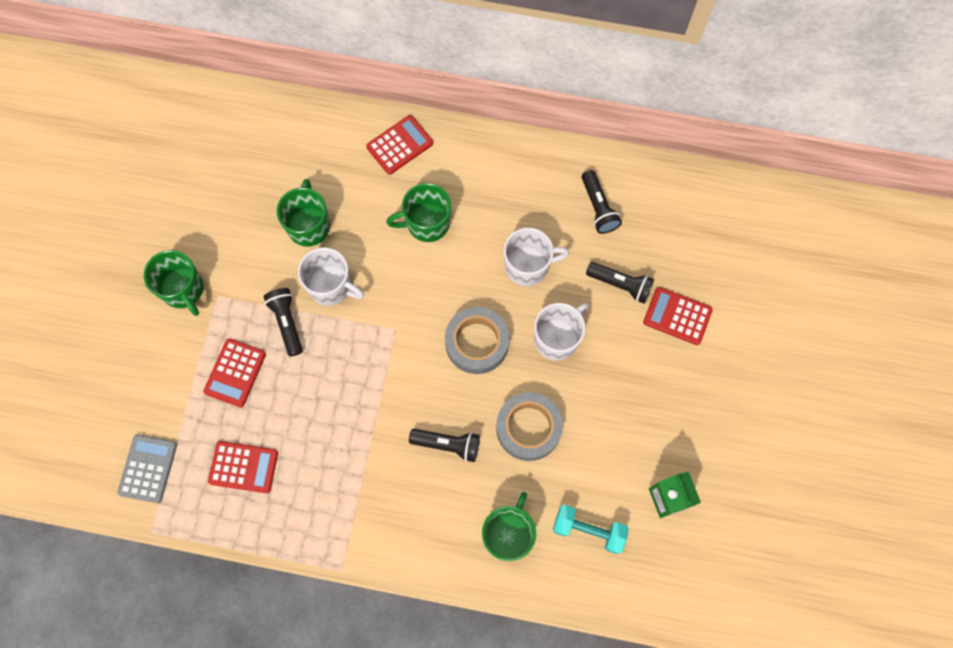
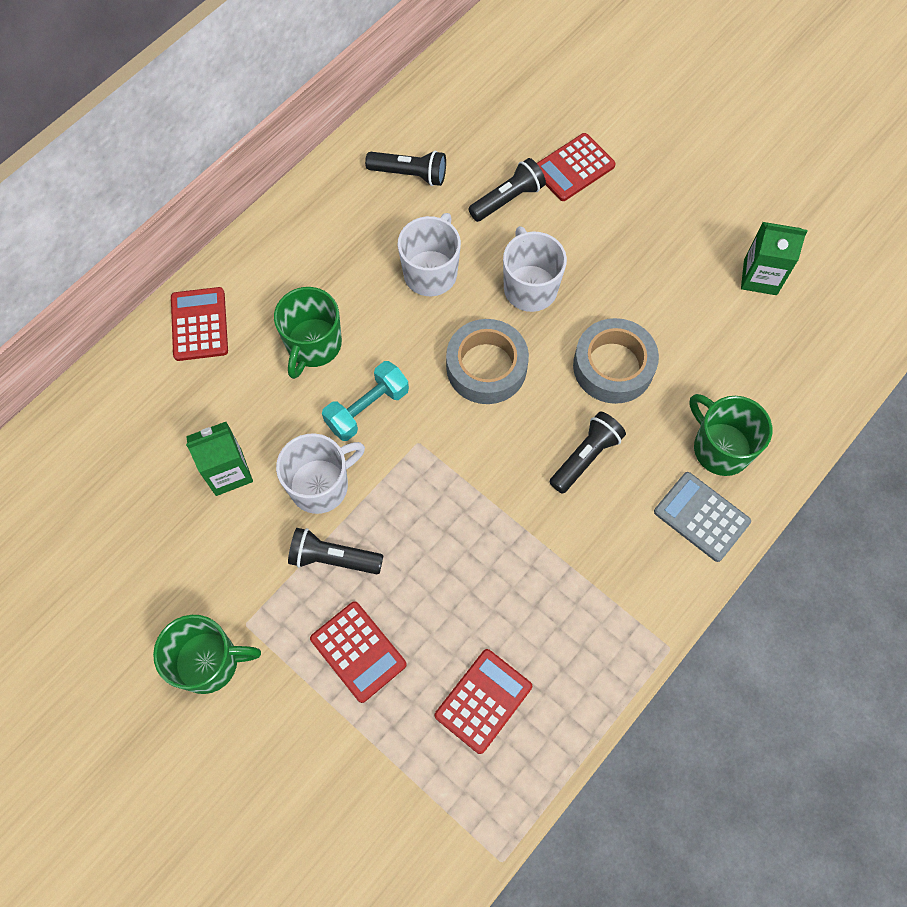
camera: 60 degrees left, 5 degrees down
grey calculator [118,434,177,503] -> grey calculator moved to [654,472,751,562]
green mug [277,179,330,247] -> green carton [186,422,253,496]
turquoise dumbbell [553,505,629,554] -> turquoise dumbbell moved to [322,361,409,441]

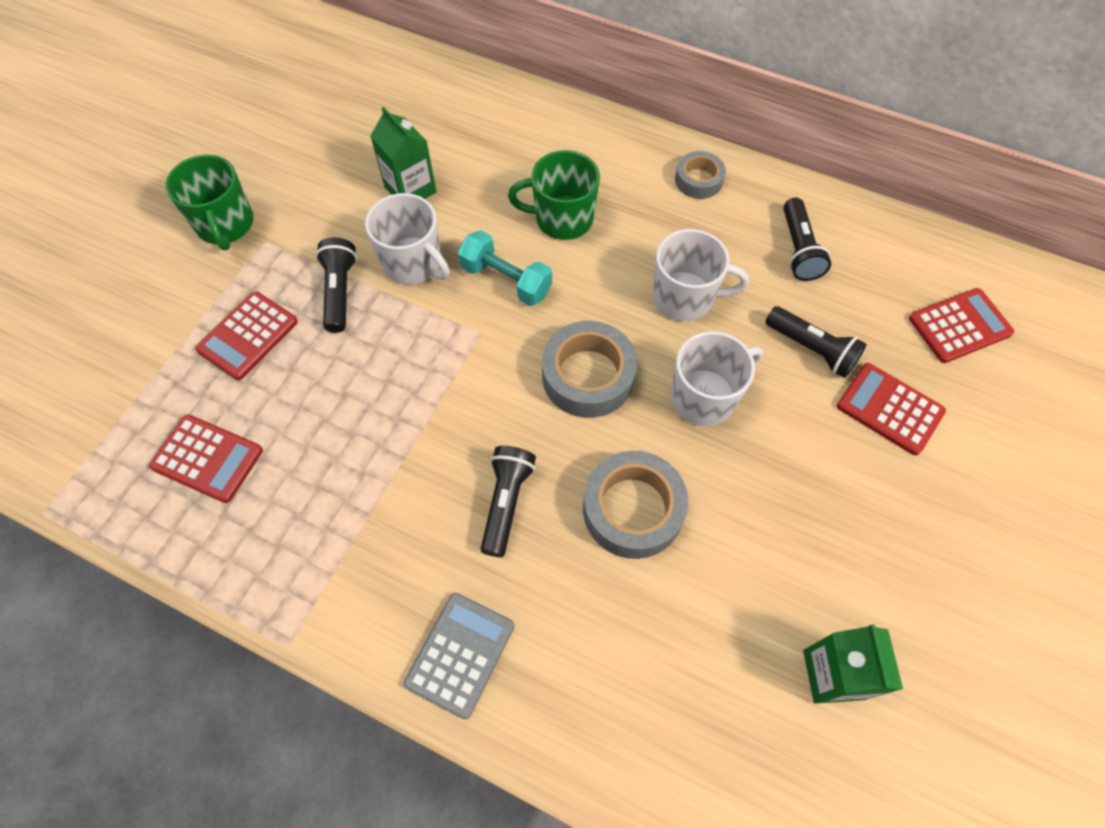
camera: 75 degrees right, 5 degrees down
red calculator [171,287,228,361] -> red calculator moved to [909,288,1014,363]
black flashlight [550,412,626,494] -> black flashlight turned 105 degrees counterclockwise [481,446,536,557]
green mug [689,394,772,476] -> none
none -> grey tape [675,151,726,199]

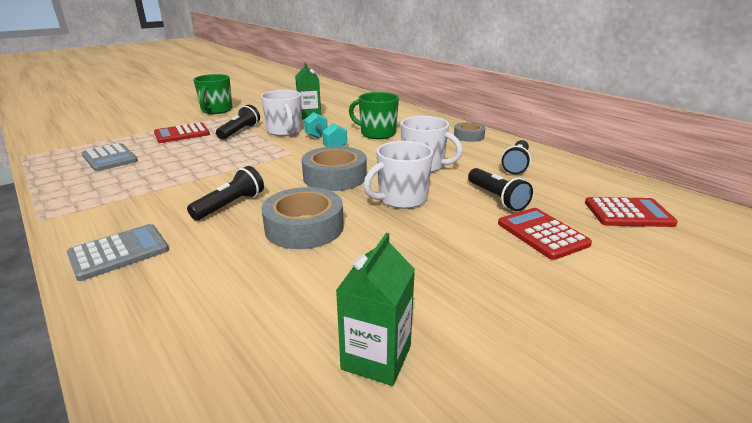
camera: 25 degrees right, 35 degrees down
red calculator [149,414,263,503] -> grey calculator [82,143,138,171]
white mug [671,331,763,426] -> white mug turned 150 degrees clockwise [363,141,433,209]

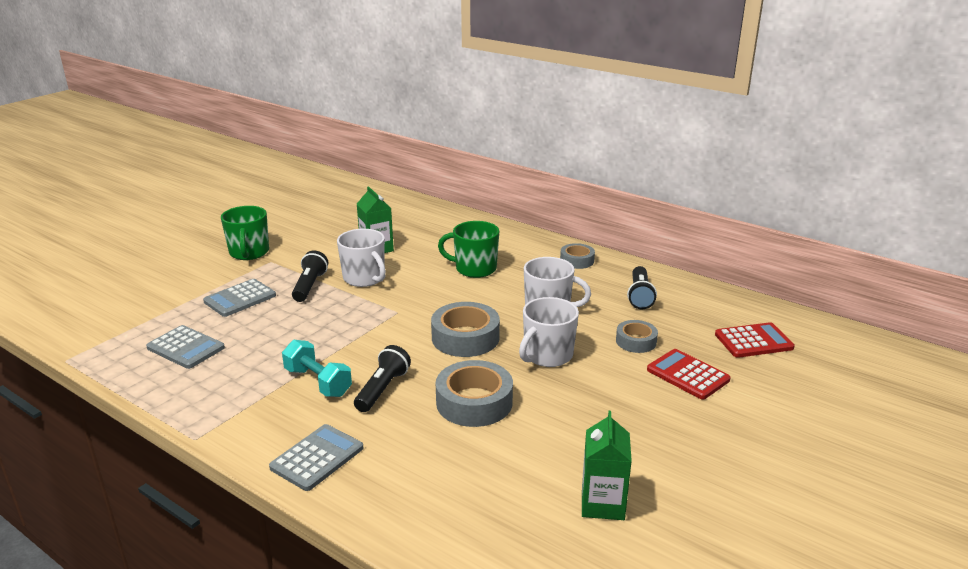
camera: 15 degrees left, 0 degrees up
red calculator [154,122,210,143] -> grey calculator [203,279,276,317]
turquoise dumbbell [304,112,347,147] -> turquoise dumbbell moved to [282,340,352,397]
black flashlight [468,168,533,211] -> grey tape [616,320,658,353]

